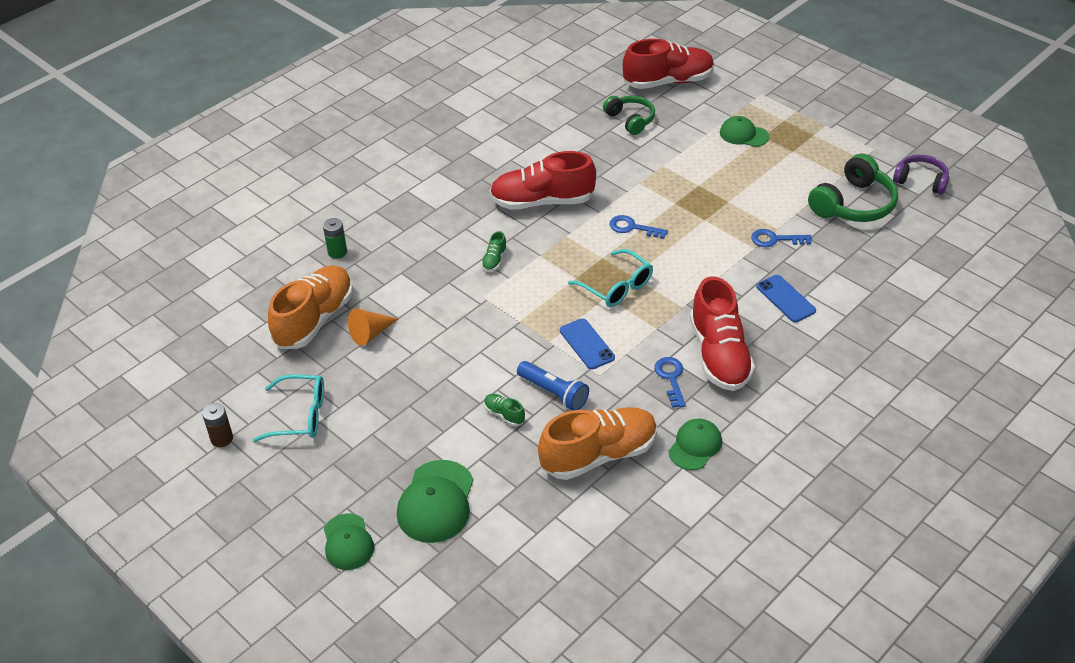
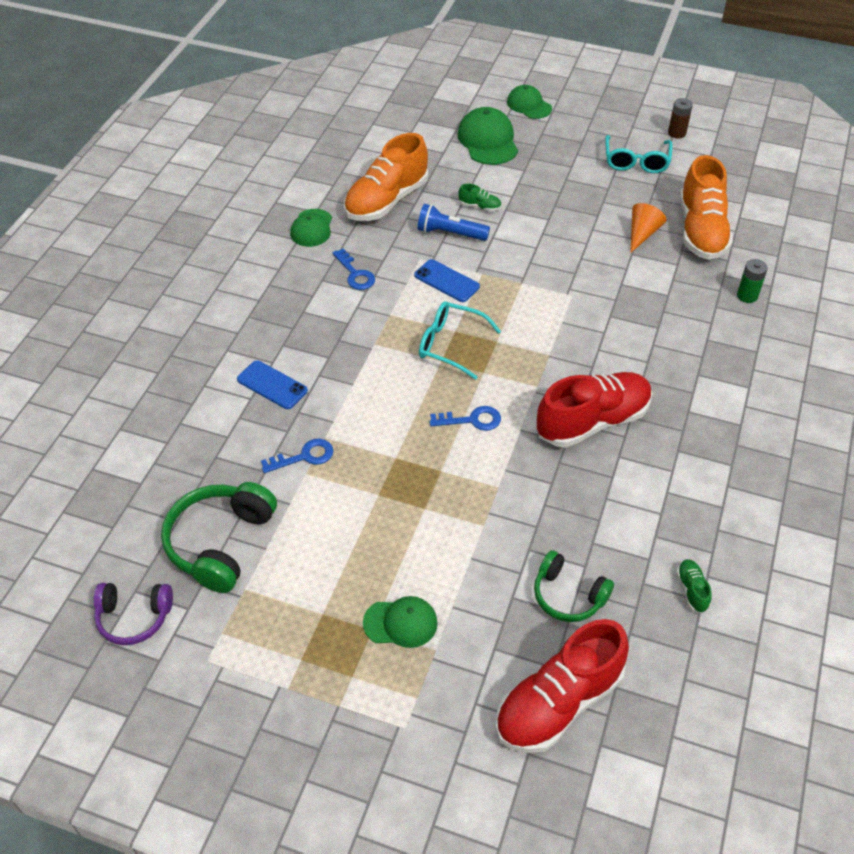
camera: 155 degrees right, 5 degrees up
turquoise glasses [253,374,324,442] -> turquoise glasses turned 60 degrees counterclockwise [605,135,673,173]
green shoe [481,231,507,272] -> green shoe moved to [676,559,712,613]
red shoe [690,276,755,391] -> none

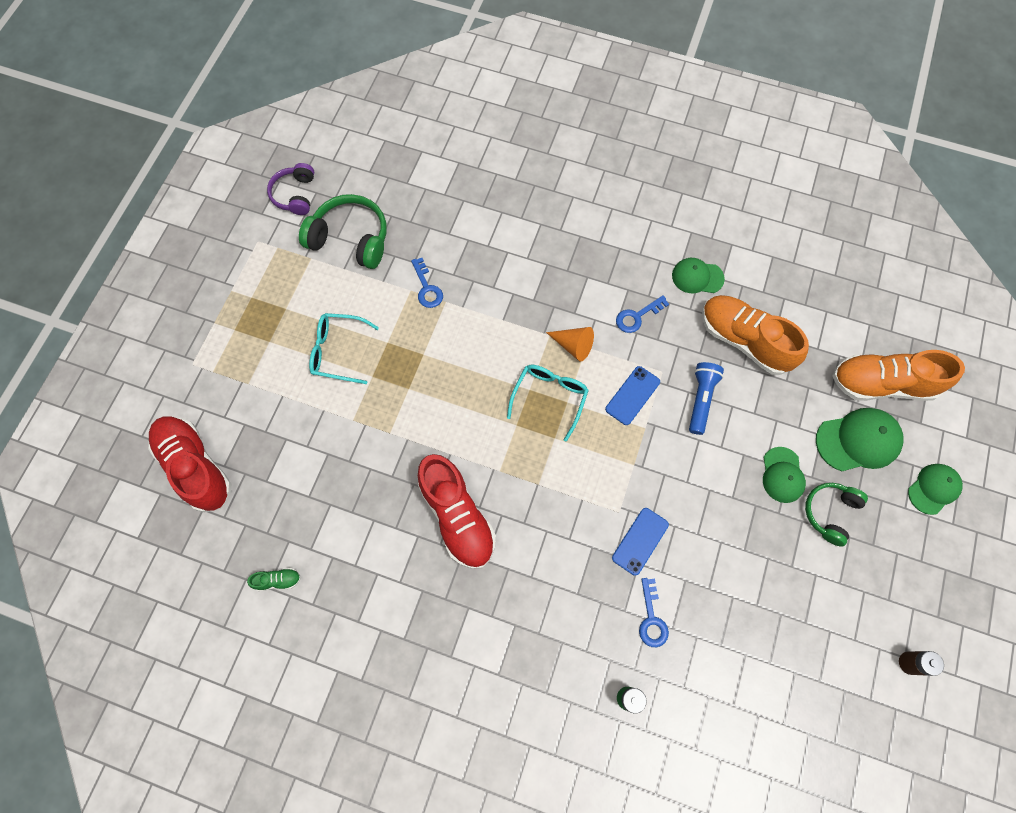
camera: 90 degrees right, 20 degrees up
blue phone [237,360,308,409] -> blue phone moved to [612,508,669,576]
green cap [363,596,438,648] -> green cap moved to [763,447,806,503]
blue key [430,406,501,431] -> blue key moved to [639,578,669,647]
green shoe [458,184,502,212] -> none
green headphones [534,550,614,622] -> green headphones moved to [805,483,868,547]
turquoise glasses [605,135,673,173] -> turquoise glasses moved to [309,313,379,384]
orange cone [630,203,666,253] -> orange cone moved to [546,327,594,362]
orange shoe [680,155,733,260] -> orange shoe moved to [832,350,965,401]

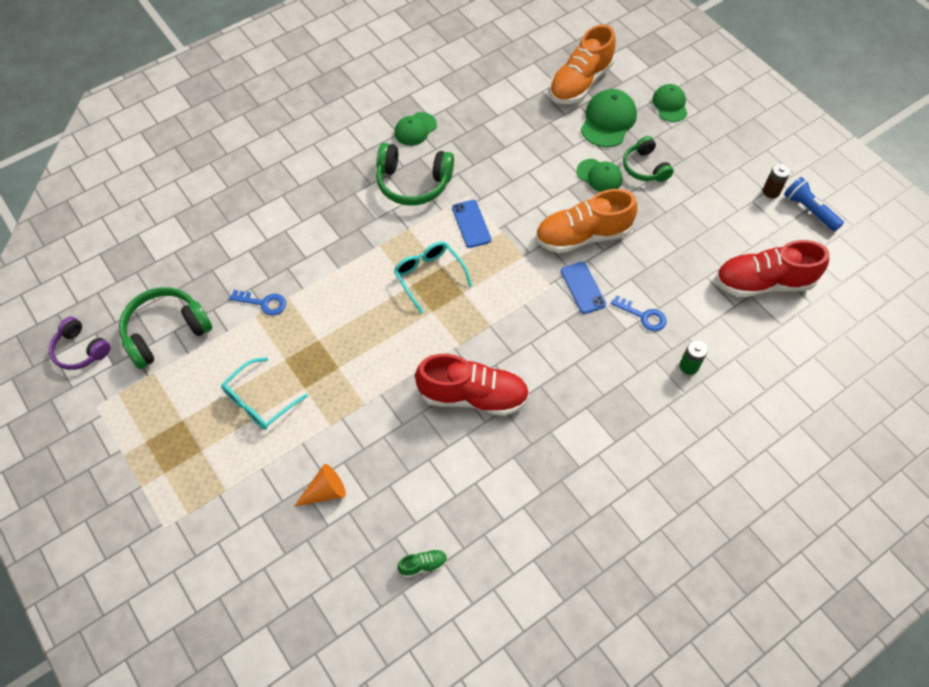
camera: 55 degrees left, 10 degrees down
red shoe [148,416,231,512] -> red shoe moved to [715,240,829,297]
green shoe [247,568,301,591] -> green shoe turned 45 degrees clockwise [397,549,447,578]
orange cone [546,327,594,362] -> orange cone moved to [294,464,346,507]
blue key [616,296,669,333] -> green headphones [376,143,454,206]
blue flashlight [689,362,724,435] -> blue flashlight moved to [784,177,844,232]
orange shoe [702,295,809,375] -> orange shoe moved to [535,189,638,253]

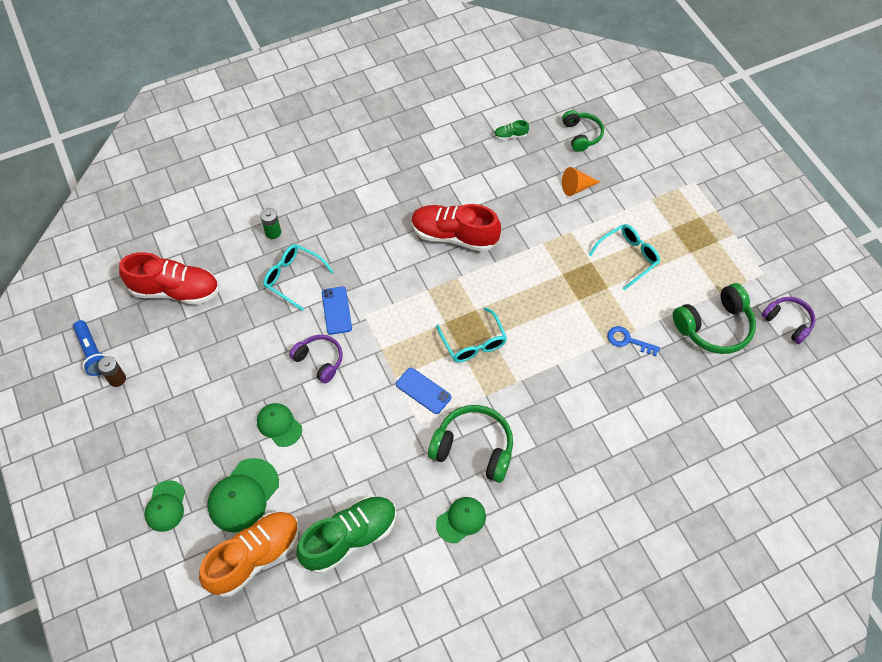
camera: 170 degrees left, 0 degrees up
blue phone [452,200,491,248] -> blue phone turned 45 degrees counterclockwise [396,368,452,414]
orange shoe [535,189,638,253] -> purple headphones [289,335,343,384]
blue key [611,295,667,331] -> turquoise glasses [263,244,334,311]
green headphones [623,136,674,182] -> green headphones moved to [562,110,604,152]
none -> green shoe [296,496,397,574]

